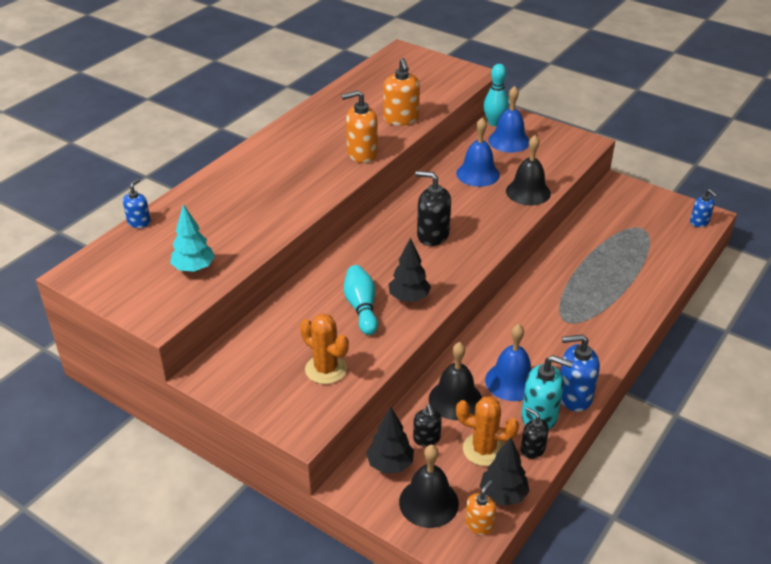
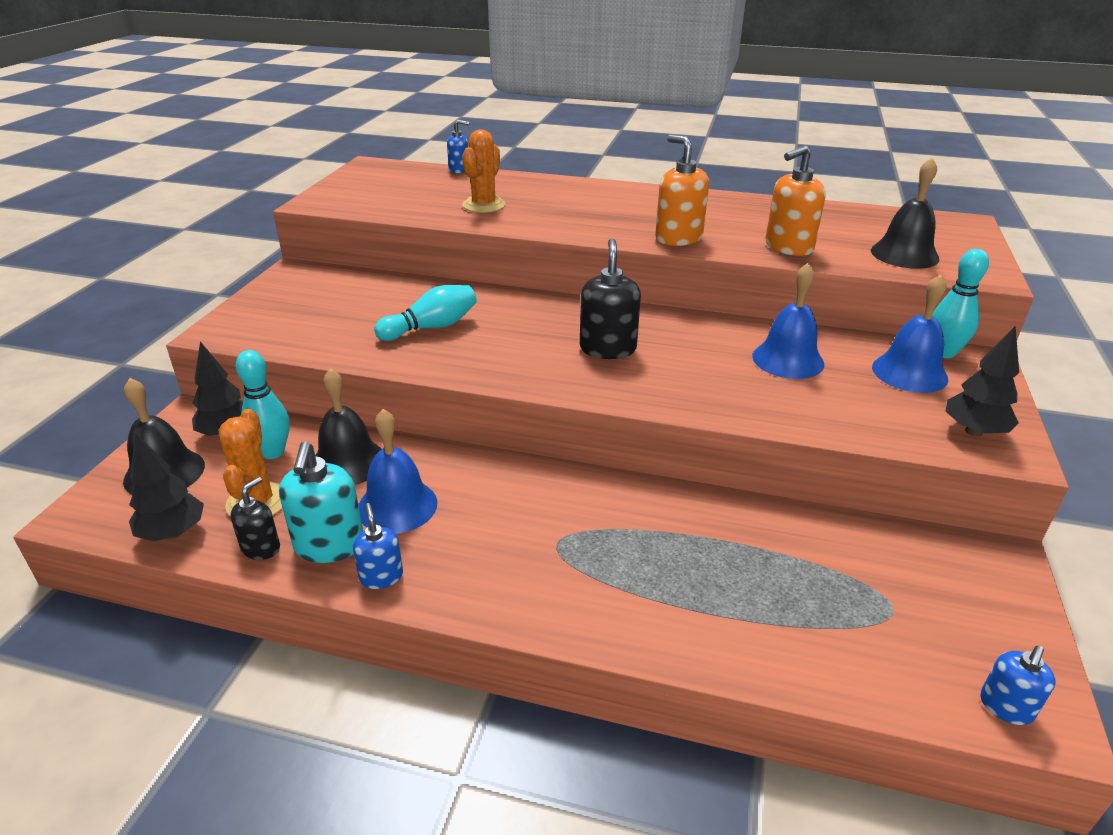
camera: 70 degrees right, 5 degrees down
turquoise tree [170,204,215,272] -> none
orange cactus [300,314,349,384] -> orange cactus moved to [462,130,506,213]
black tree [389,237,431,302] -> black tree moved to [946,326,1019,437]
black soap dispenser [413,404,442,447] -> turquoise bowling pin [236,350,290,459]
orange soap dispenser [465,480,496,535] -> none
black bell [506,135,551,205] -> black bell moved to [871,158,940,269]
blue soap dispenser [560,334,600,412] -> blue soap dispenser [353,503,403,589], size x0.60

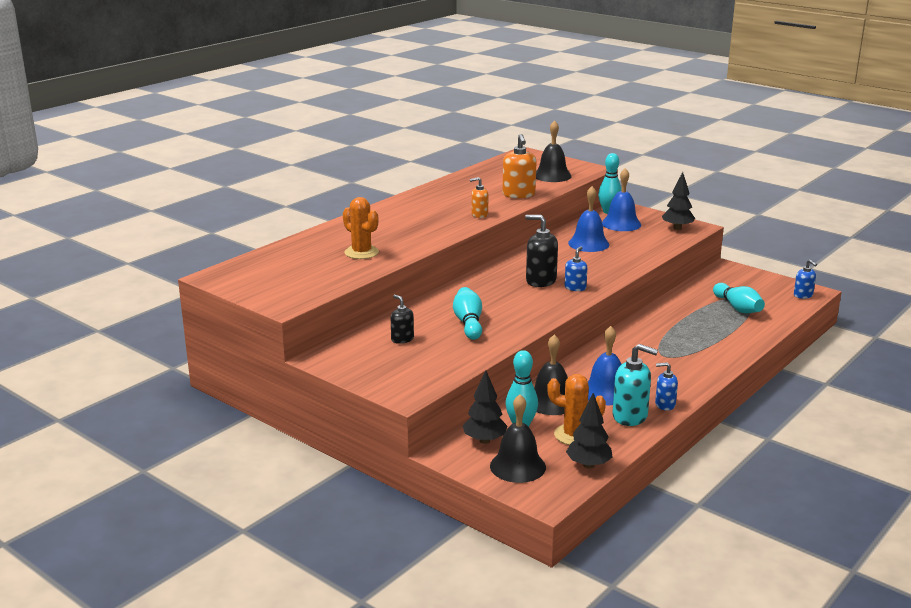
camera: 65 degrees left, 10 degrees down
black soap dispenser [230,477,280,560] -> black soap dispenser moved to [391,295,414,344]
blue soap dispenser [447,120,469,173] -> blue soap dispenser moved to [565,246,587,291]
orange soap dispenser [655,135,709,246] -> orange soap dispenser [470,177,488,218], size x0.60
none -> turquoise bowling pin [713,283,765,313]

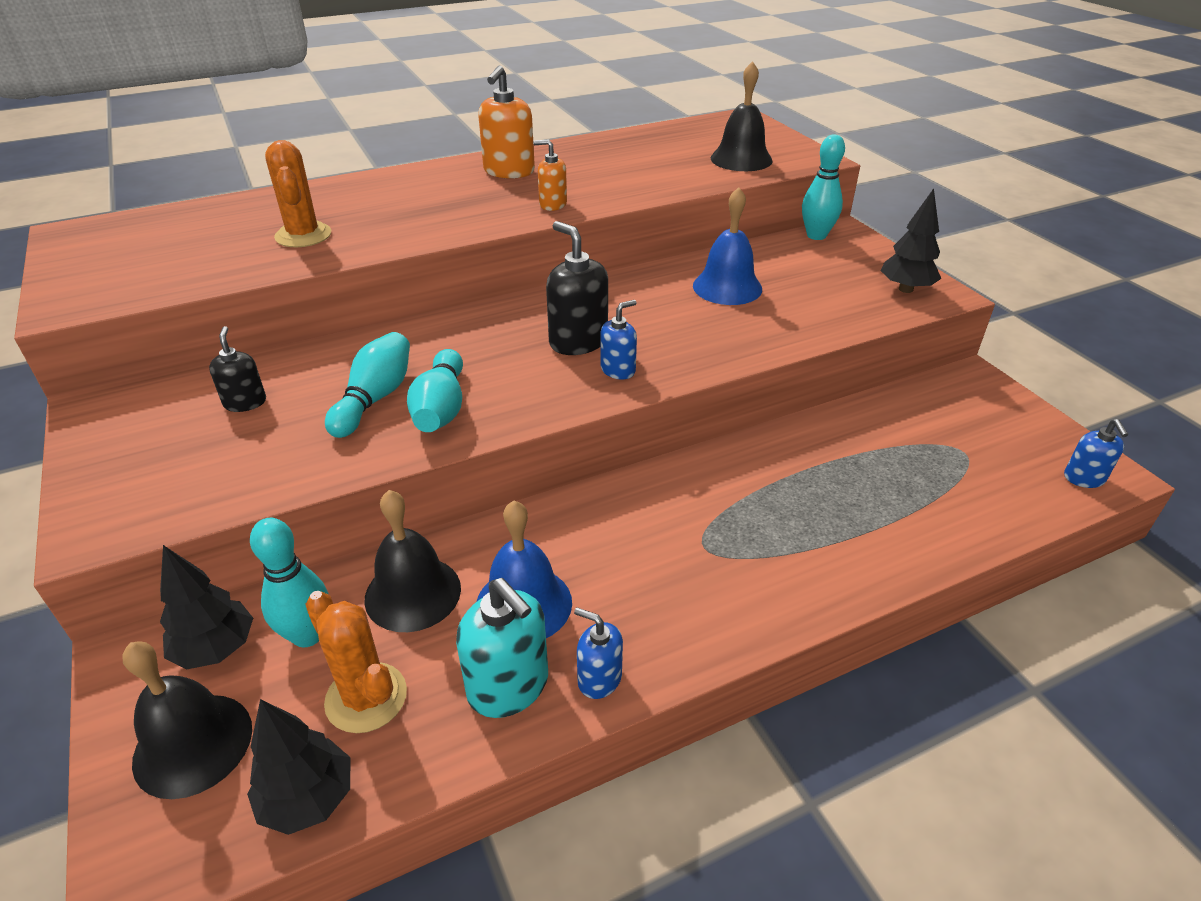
camera: 25 degrees right, 15 degrees up
orange soap dispenser [502,134,536,199] -> orange soap dispenser moved to [478,65,535,179]
blue bell [602,168,641,231] -> none
turquoise bowling pin [713,283,765,313] -> turquoise bowling pin moved to [407,349,463,432]

